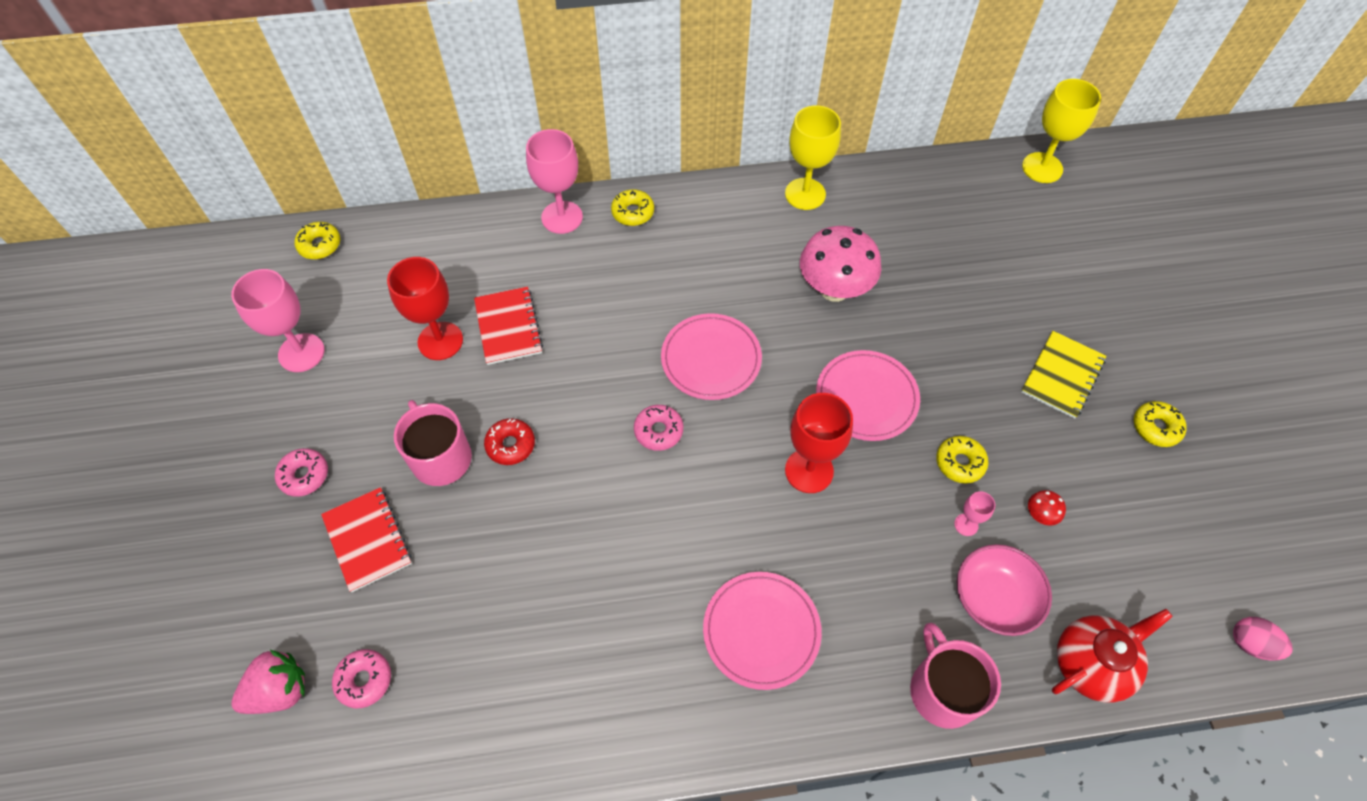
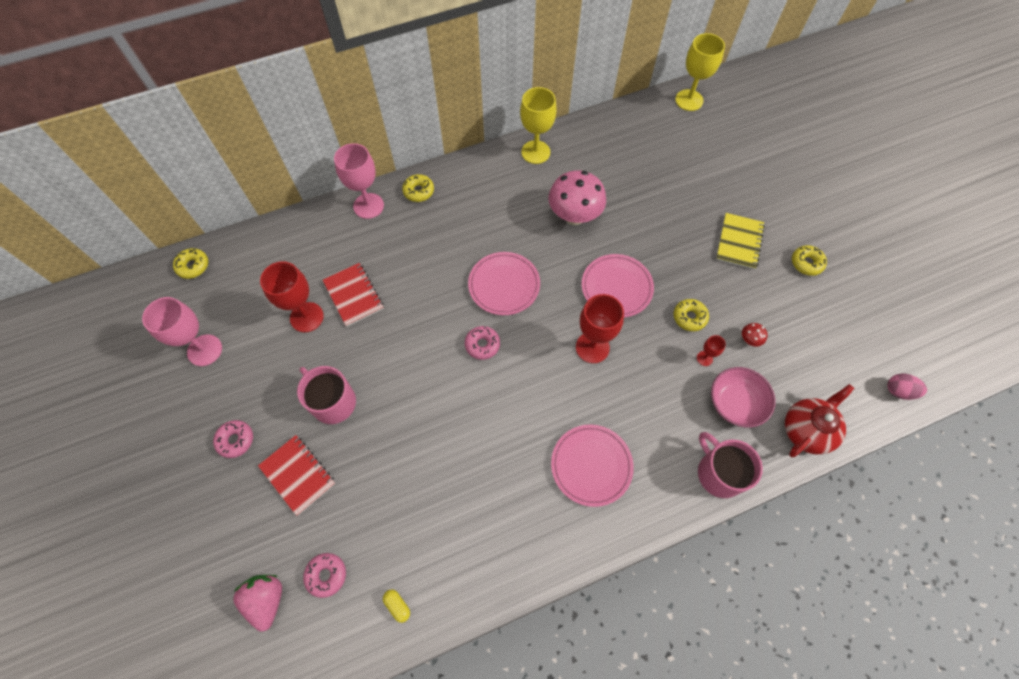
camera: 15 degrees left, 5 degrees up
pink strawberry [231,650,305,714] -> pink strawberry turned 60 degrees counterclockwise [233,575,282,632]
red donut [484,418,535,465] -> none
pink goblet [954,491,995,536] -> red goblet [697,335,726,366]
none -> yellow capsule [383,589,410,623]

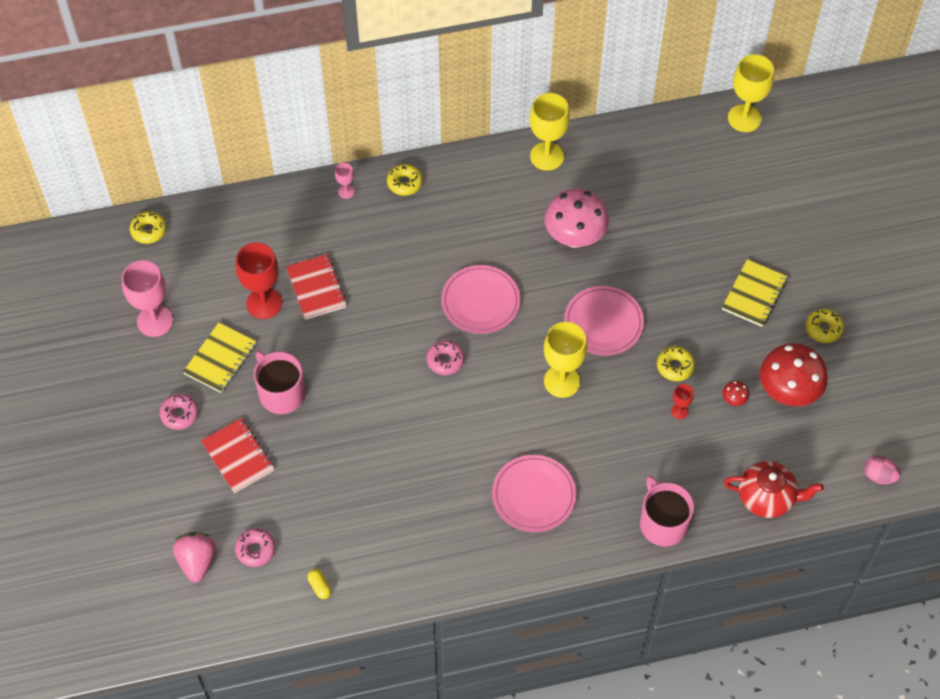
camera: 10 degrees right, 5 degrees down
pink goblet [334,143,384,219] -> pink goblet [335,163,354,199], size x0.47
red goblet [576,294,624,363] -> yellow goblet [544,322,587,398]
pink bowl [711,367,776,428] -> none
red teapot [785,384,854,457] -> red teapot turned 45 degrees clockwise [724,461,824,518]
none -> yellow notebook [183,323,257,393]
none -> red mushroom [760,343,828,406]

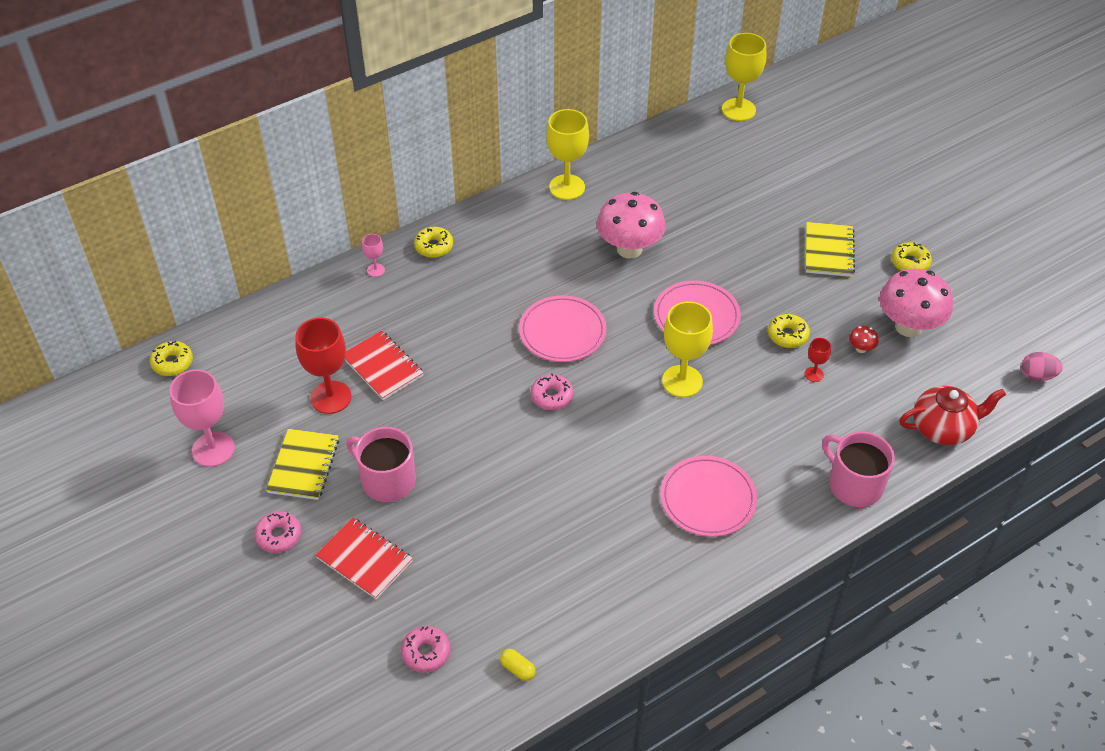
camera: 20 degrees left, 10 degrees down
pink strawberry [173,532,216,583] -> none
red mushroom [760,343,828,406] -> pink mushroom [879,269,953,337]

